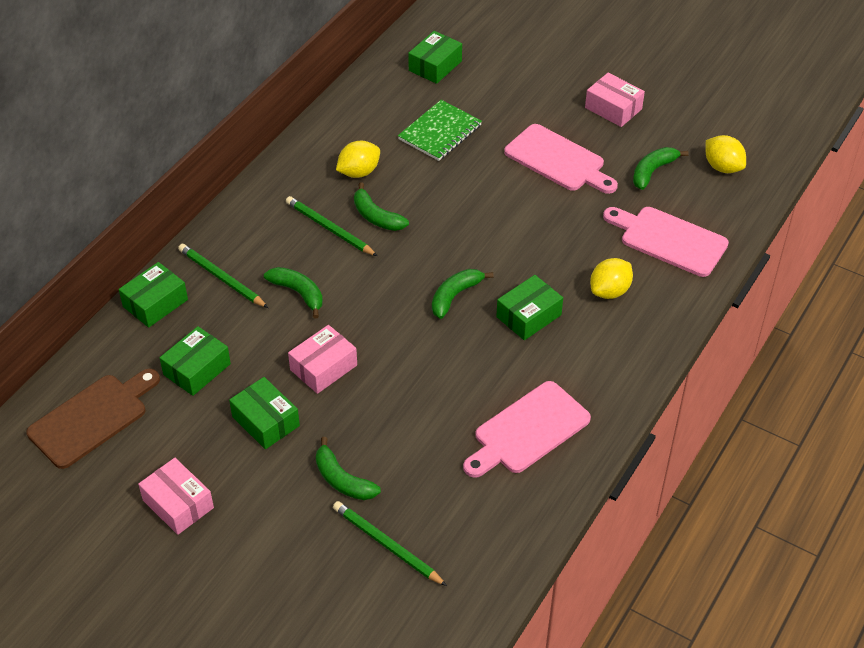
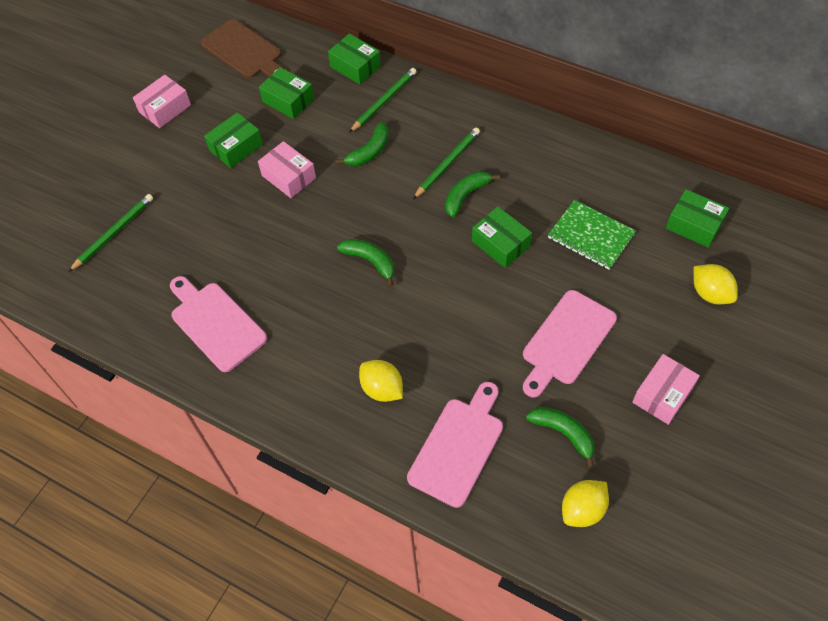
camera: 90 degrees right, 10 degrees up
green banana [316,437,381,500] -> none
yellow lemon [336,141,380,178] -> yellow lemon moved to [694,264,738,304]
green box [496,275,563,340] -> green box moved to [472,206,532,268]

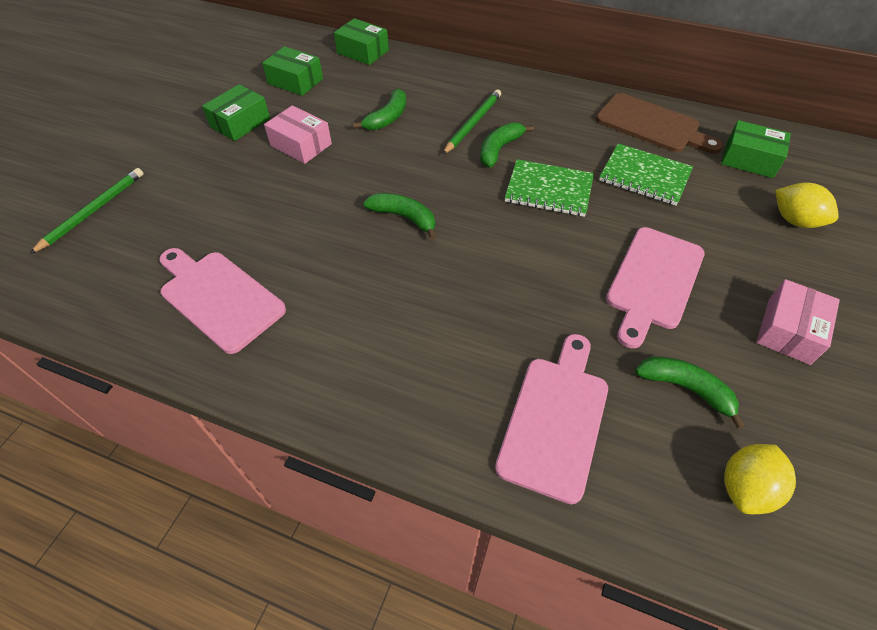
camera: 10 degrees left, 5 degrees down
pink box [133,75,191,128] -> none
brown cutting board [201,19,284,78] -> brown cutting board moved to [596,93,723,154]
green pencil [349,68,417,133] -> none
yellow lemon [359,360,403,402] -> none
green box [472,206,532,268] -> green notebook [505,159,594,217]

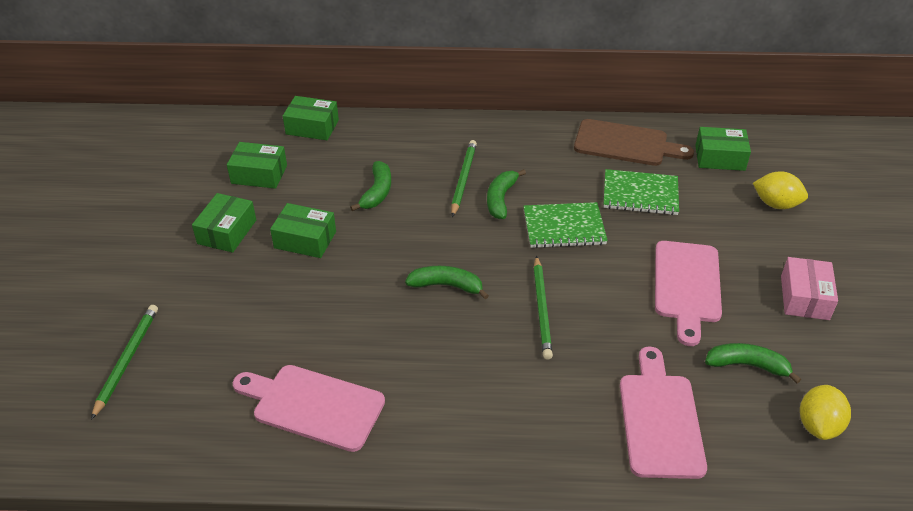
camera: 20 degrees left, 10 degrees down
pink box [264,105,332,164] -> green box [270,203,336,258]
none -> green pencil [534,256,553,360]

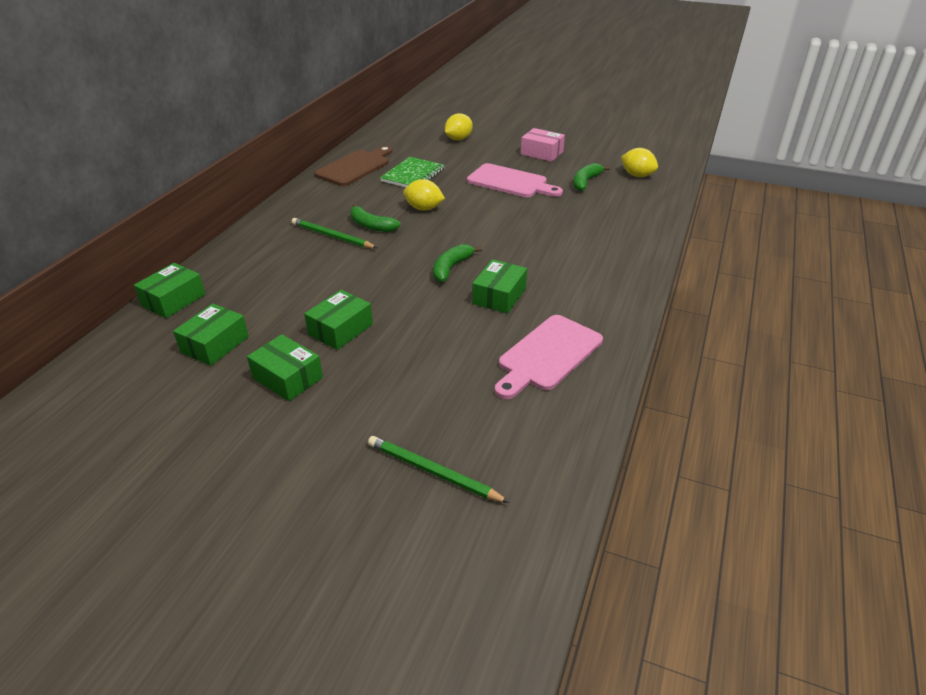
camera: 70 degrees left, 5 degrees down
green banana [350,161,391,211] -> none
green notebook [523,202,608,248] -> yellow lemon [403,179,445,211]
green pencil [534,256,553,360] -> none
pink cutting board [620,346,707,479] -> none
green box [695,127,751,171] -> green box moved to [472,259,527,314]

